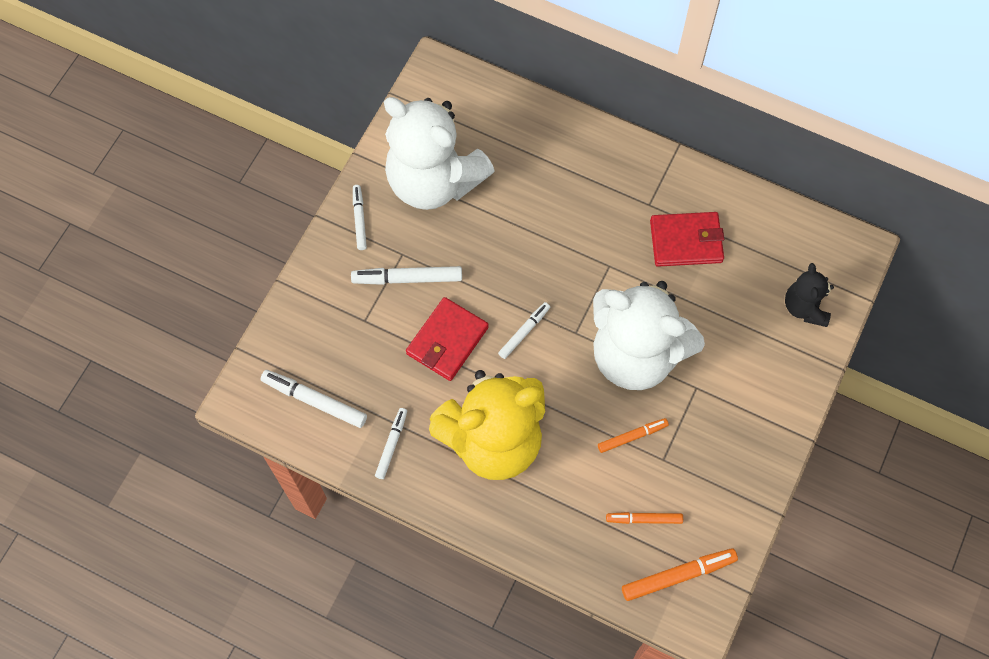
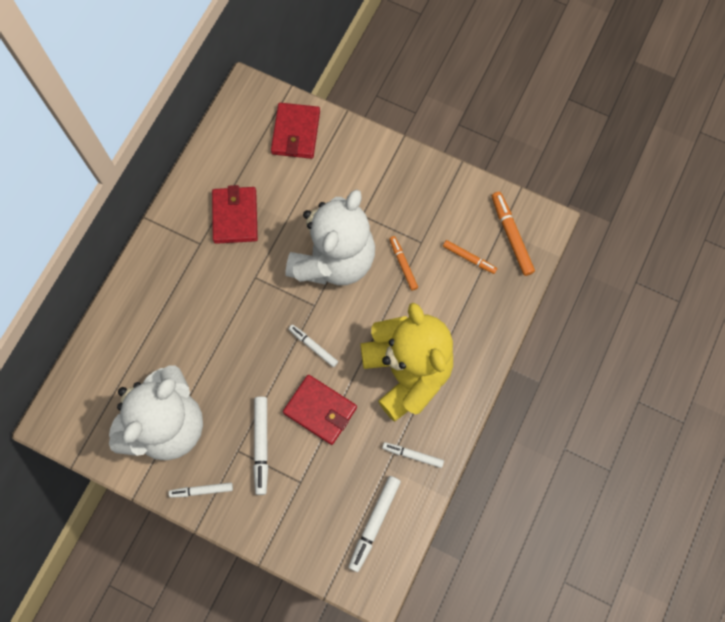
camera: 90 degrees left, 5 degrees up
orange marker [606,512,683,524] -> orange marker turned 60 degrees counterclockwise [443,240,497,274]
black teddy bear [785,263,834,327] -> red wallet [271,103,320,159]

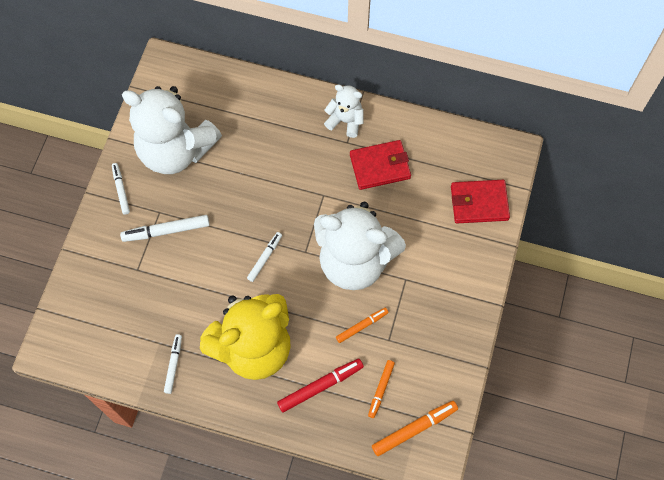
camera: 80 degrees right, 5 degrees down
red wallet [283,375,357,445] -> none
white marker [348,476,401,572] -> none
none -> red marker [277,359,364,412]
none -> white teddy bear [324,84,364,138]

